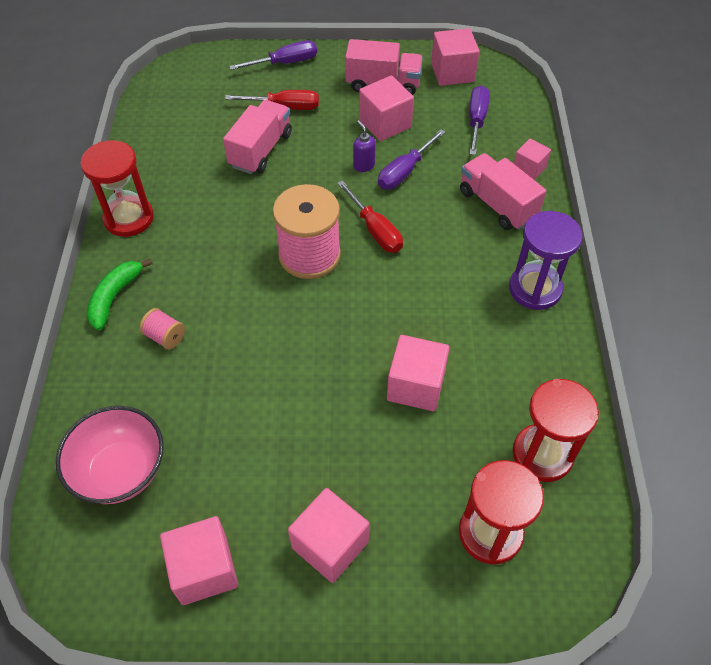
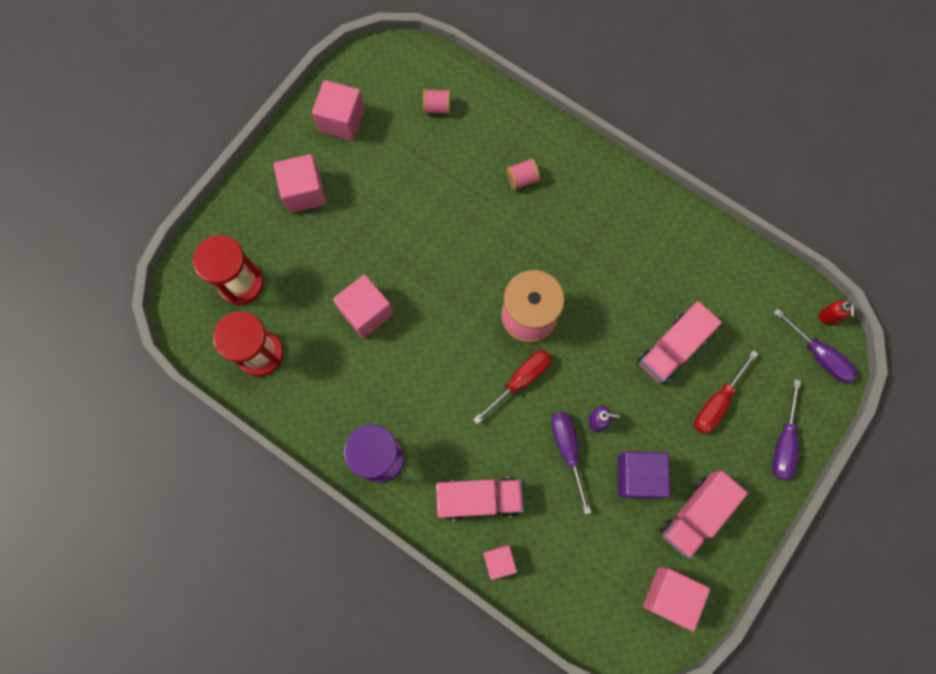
camera: 125 degrees right, 20 degrees up
pink bowl [56,406,164,504] -> pink spool [423,89,451,114]
red hourglass [80,140,154,237] -> none
green banana [86,259,153,330] -> none
pink truck [223,100,292,174] -> pink truck turned 75 degrees clockwise [637,301,722,385]
red screwdriver [337,180,403,253] -> red screwdriver turned 135 degrees clockwise [473,350,552,424]
pink cube [359,76,414,141] -> purple cube [618,451,670,499]
purple screwdriver [469,85,490,155] -> purple screwdriver moved to [774,308,858,383]
none -> red soap dispenser [818,300,855,325]

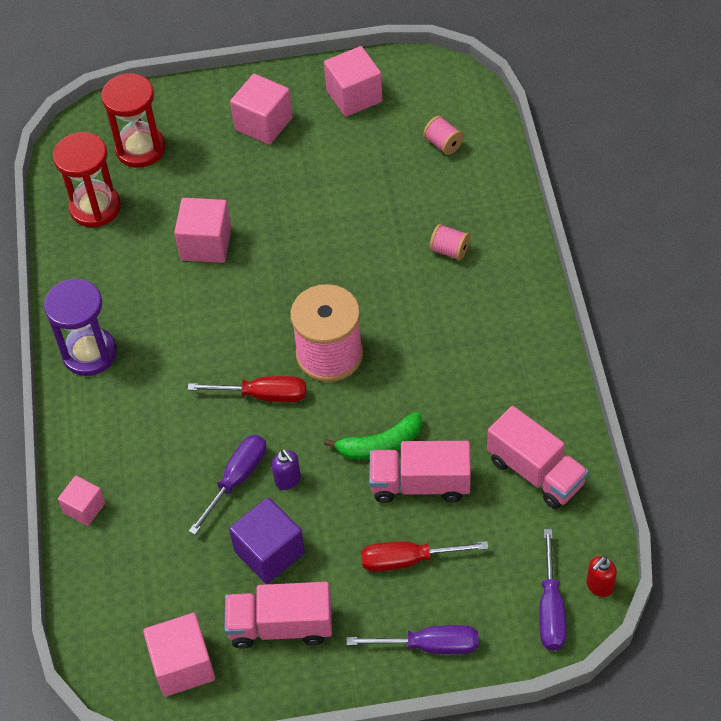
camera: 50 degrees right, 20 degrees down
pink truck [436,477,524,520] -> pink truck moved to [487,406,588,509]
purple screwdriver [772,379,801,480] -> purple screwdriver turned 150 degrees counterclockwise [347,625,478,654]
none -> green banana [324,412,422,460]

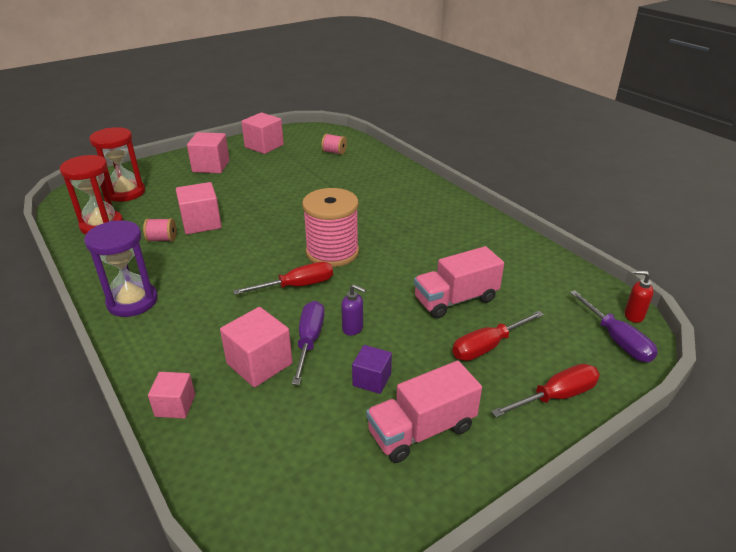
camera: 30 degrees left, 20 degrees down
pink cube [143,613,215,697] -> pink cube moved to [220,307,292,387]
purple cube [229,497,305,584] -> purple cube [352,345,392,394], size x0.62
green banana [324,412,422,460] -> none
purple screwdriver [347,625,478,654] -> red screwdriver [491,364,600,417]
pink spool [430,224,470,261] -> pink spool moved to [143,218,176,242]
pink truck [487,406,588,509] -> none
red soap dispenser [586,556,617,597] -> red soap dispenser turned 90 degrees clockwise [624,270,654,323]

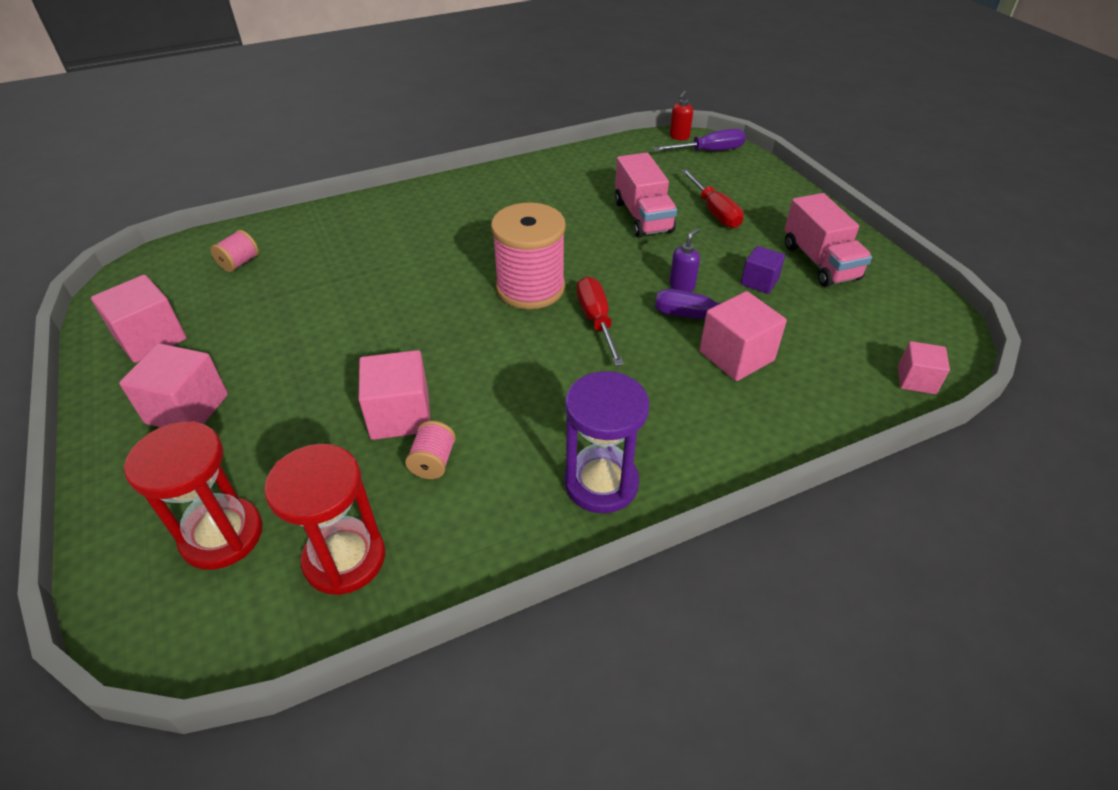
camera: 80 degrees left, 10 degrees up
pink cube [148,372,195,419] -> pink cube moved to [898,341,950,394]
red screwdriver [491,364,600,417] -> none

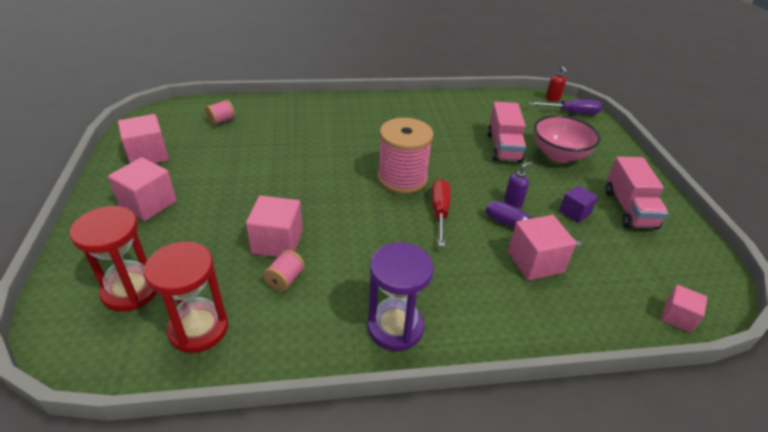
camera: 15 degrees right, 5 degrees down
red soap dispenser [669,91,693,140] -> red soap dispenser turned 60 degrees counterclockwise [546,66,567,101]
red screwdriver [681,169,744,228] -> pink bowl [534,115,600,163]

